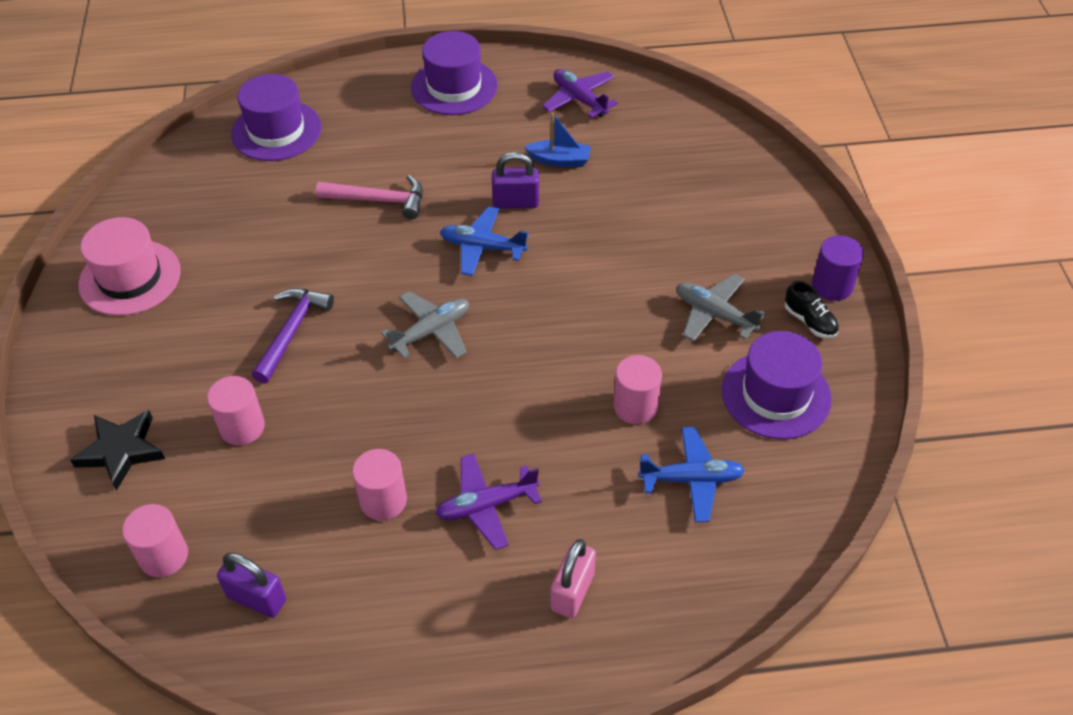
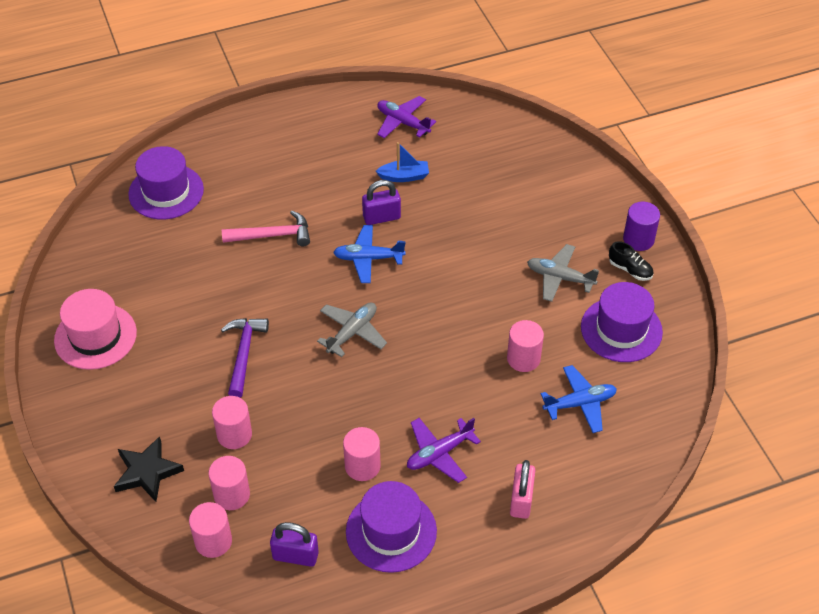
camera: 15 degrees left, 0 degrees up
purple hat [411,31,498,115] -> purple hat moved to [346,481,437,573]
none -> pink cylinder [208,456,250,510]

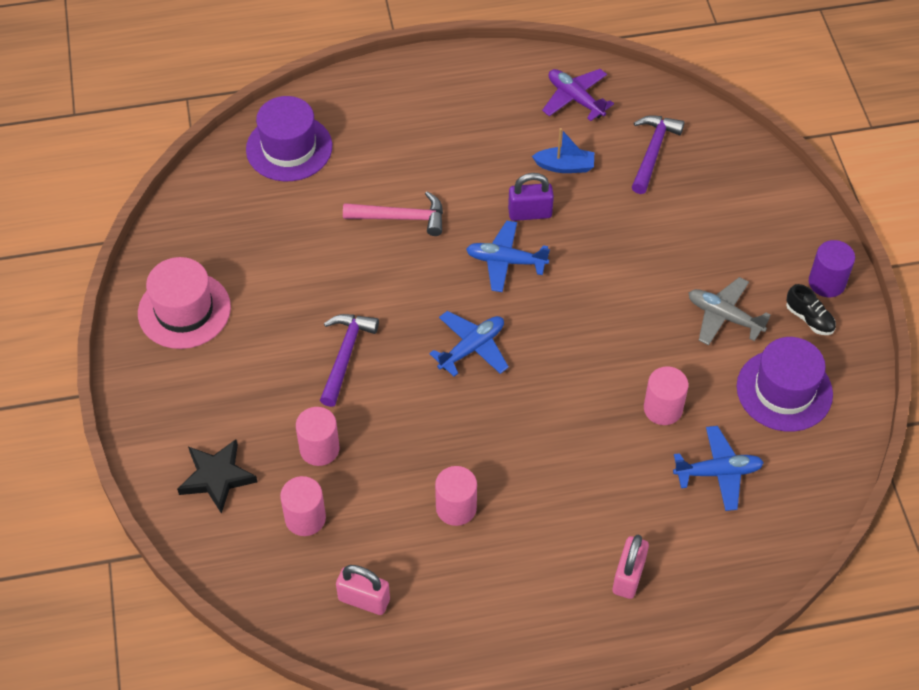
camera: 10 degrees right, 5 degrees up
pink cylinder [189,502,232,558] -> none
purple padlock [270,522,319,567] -> pink padlock [336,565,390,615]
grey plane [317,302,387,357] -> blue plane [429,311,509,377]
purple hat [346,481,437,573] -> none
purple plane [407,418,481,483] -> none
none -> purple hammer [632,115,685,194]

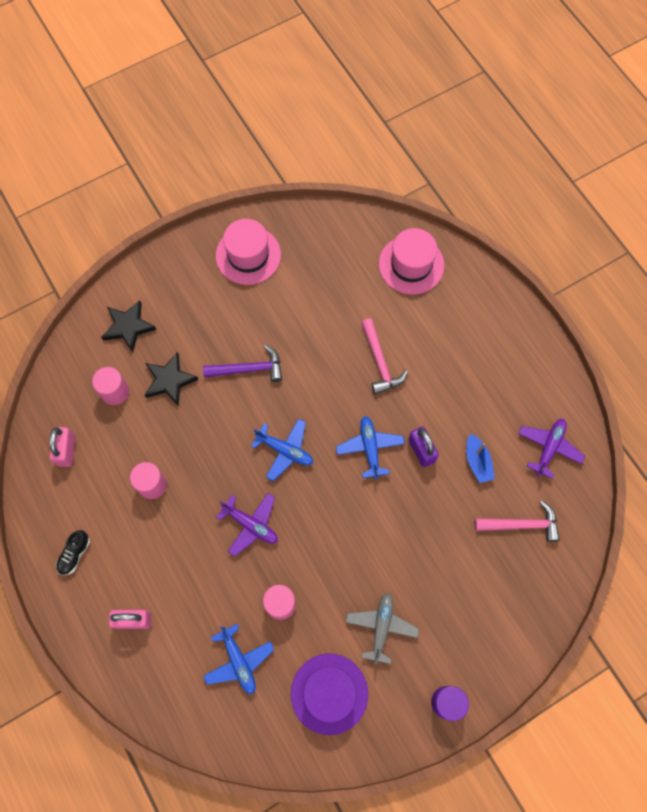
camera: 70 degrees right, 15 degrees up
purple hat [246,96,332,181] -> pink hat [379,228,444,294]
pink cylinder [296,407,340,466] -> black star [145,352,198,406]
purple hammer [632,115,685,194] -> pink hammer [474,500,560,542]
black shoe [786,284,836,335] -> black shoe moved to [56,530,90,575]
none -> purple plane [216,493,278,556]

